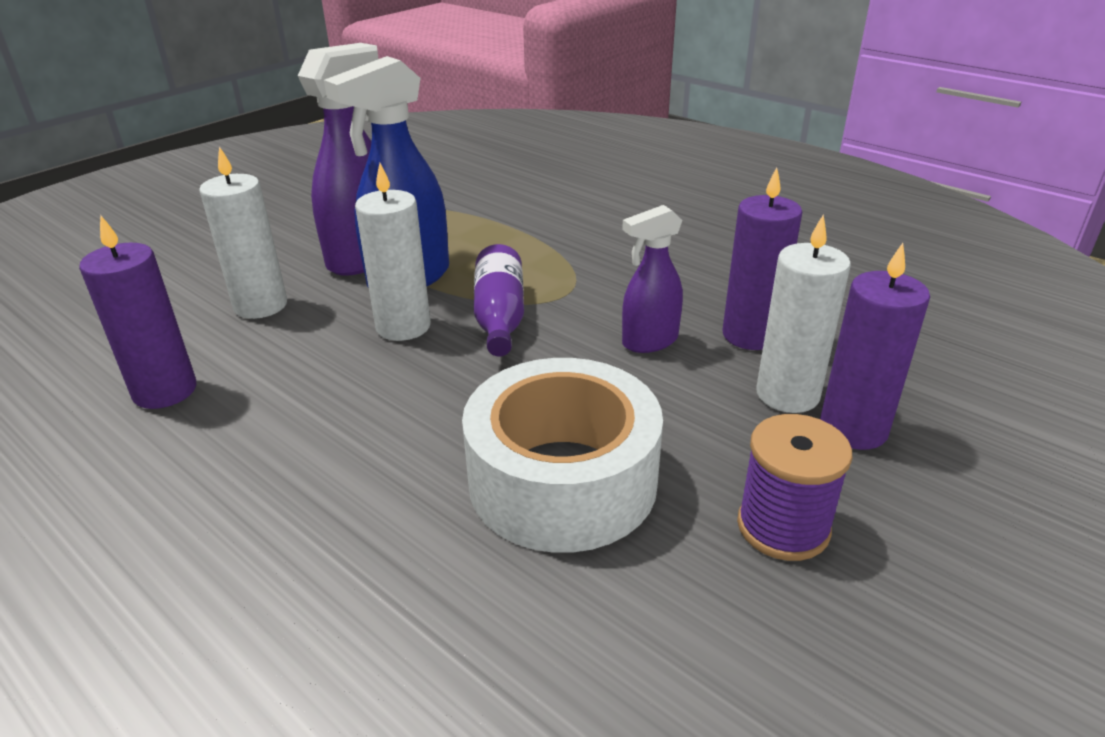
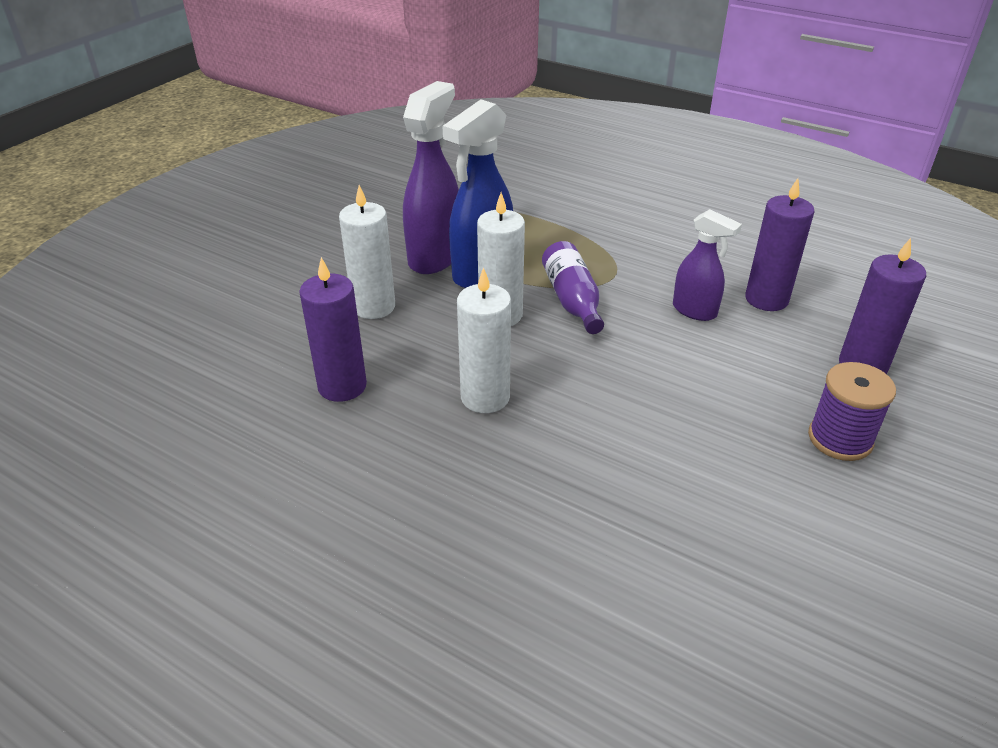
camera: 10 degrees left, 5 degrees up
white tape [462,358,663,553] -> none
purple spray bottle [622,205,683,353] -> purple spray bottle turned 105 degrees counterclockwise [673,209,742,321]
white candle [756,215,851,413] -> white candle moved to [457,267,511,413]

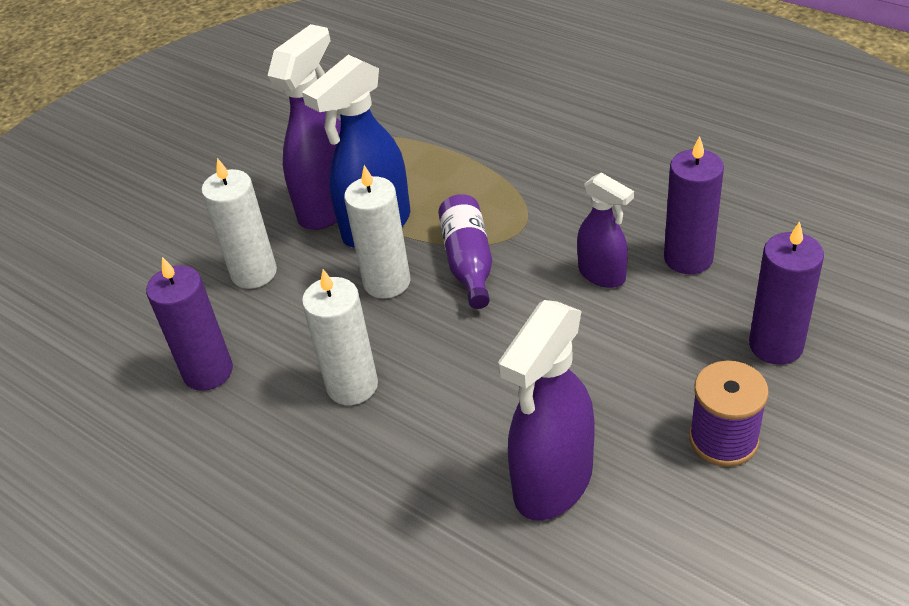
camera: 10 degrees right, 5 degrees up
none -> purple spray bottle [498,300,595,521]

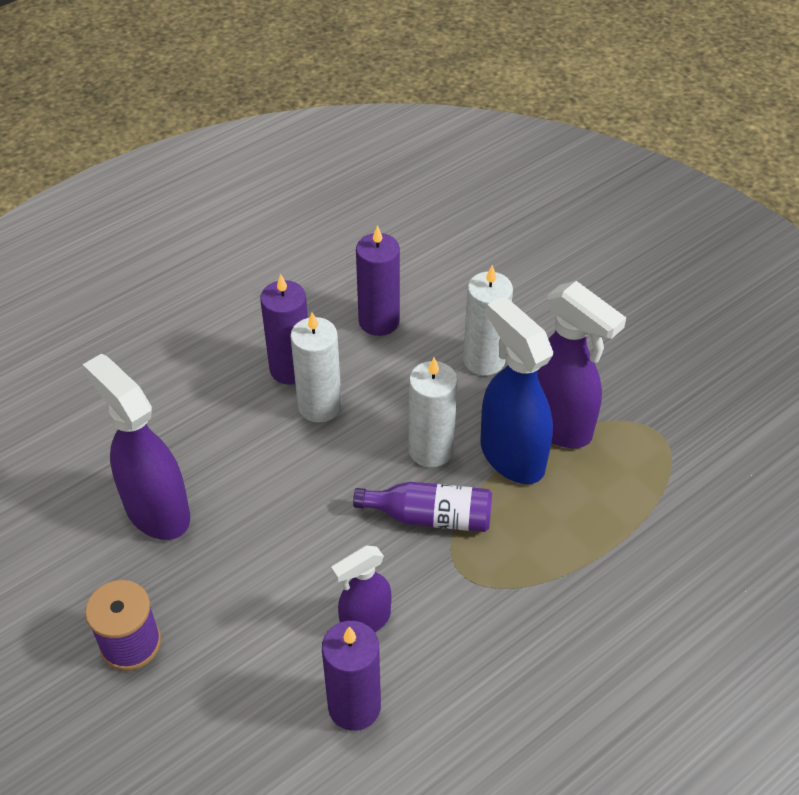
camera: 100 degrees right, 5 degrees up
purple candle [749,221,824,365] -> purple candle moved to [260,274,308,385]

